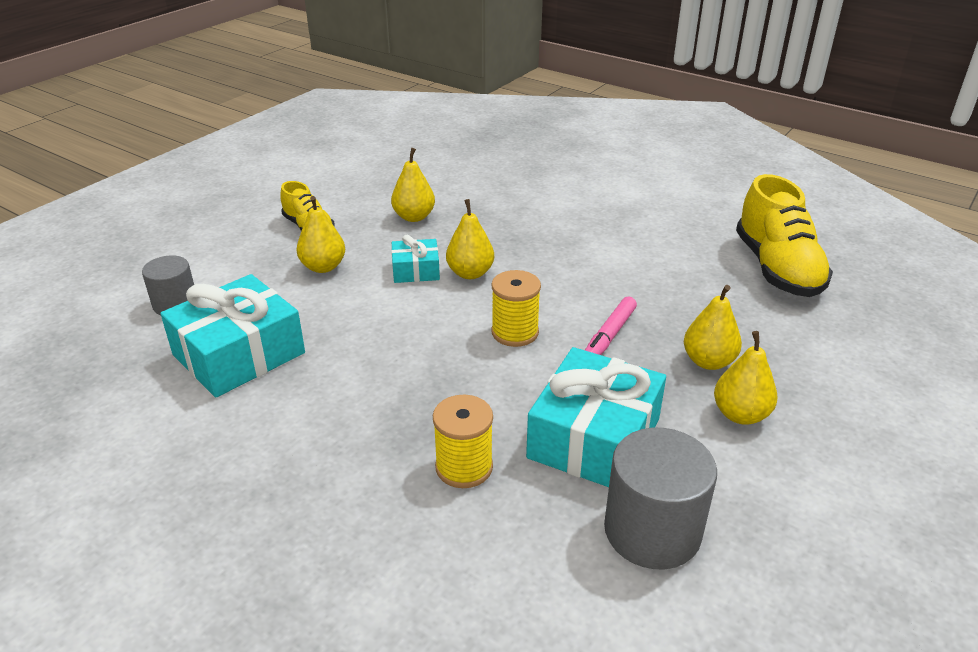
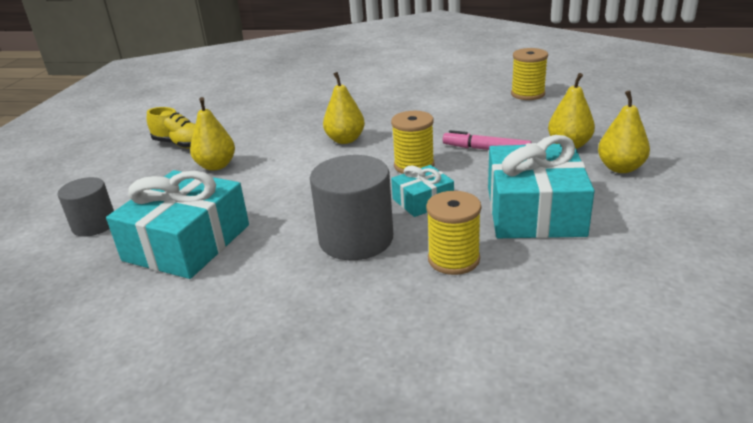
camera: 20 degrees left, 5 degrees down
yellow pear [391,148,435,222] -> none
turquoise gift [391,235,440,283] -> turquoise gift moved to [391,165,454,217]
pink marker [585,296,637,355] -> pink marker turned 105 degrees clockwise [443,130,532,150]
grey cylinder [604,428,717,569] -> grey cylinder moved to [310,155,393,260]
yellow shoe [736,174,833,297] -> none
none -> yellow spool [511,48,548,100]

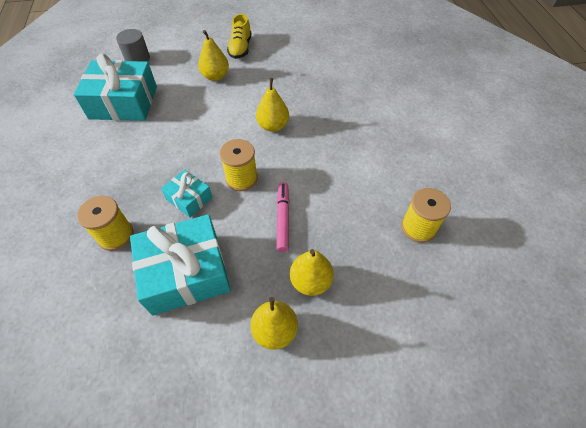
camera: 65 degrees right, 25 degrees up
grey cylinder [310,155,393,260] -> none

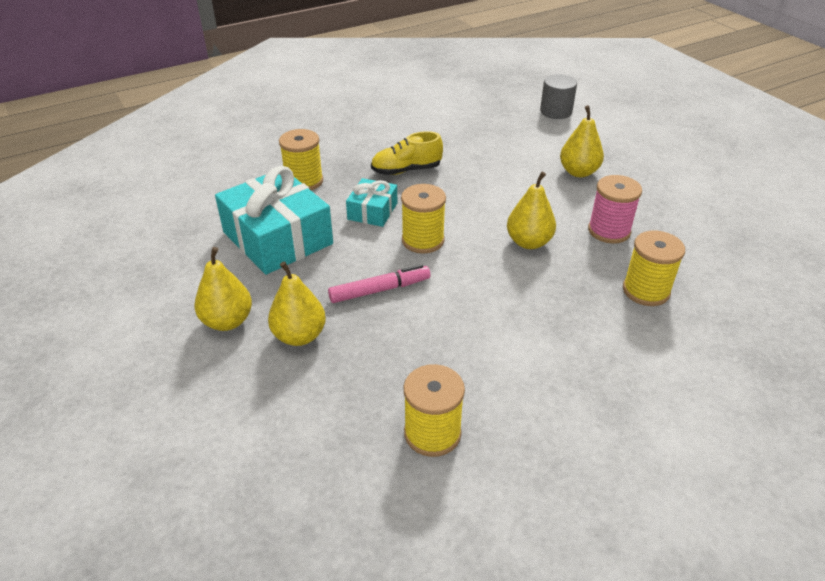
camera: 70 degrees right, 15 degrees down
turquoise gift [74,54,157,121] -> none
yellow shoe [227,14,251,59] -> yellow shoe moved to [371,131,443,175]
none -> pink spool [588,175,642,244]
none -> yellow spool [623,231,685,306]

